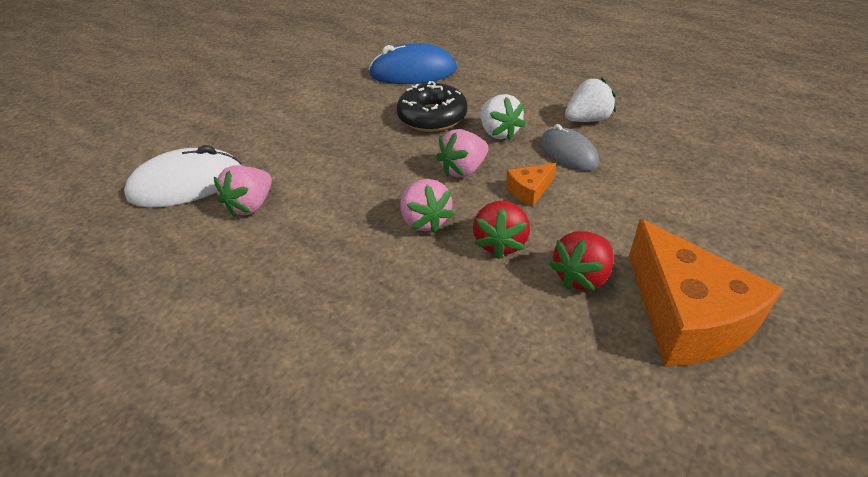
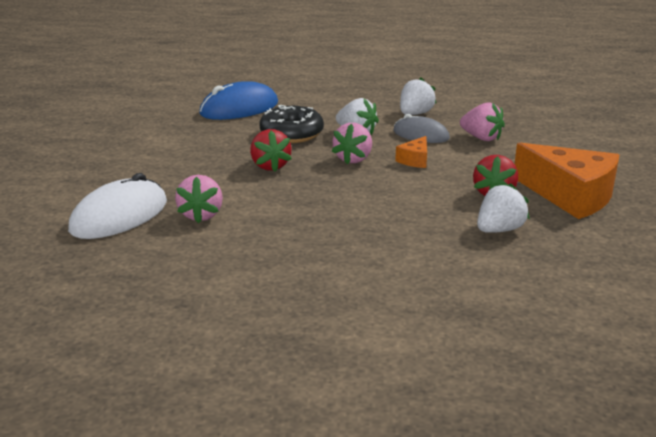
camera: 30 degrees left, 15 degrees down
pink strawberry [400,179,454,233] -> pink strawberry moved to [460,102,505,141]
red strawberry [473,201,530,259] -> red strawberry moved to [250,129,292,172]
none -> white strawberry [477,183,530,233]

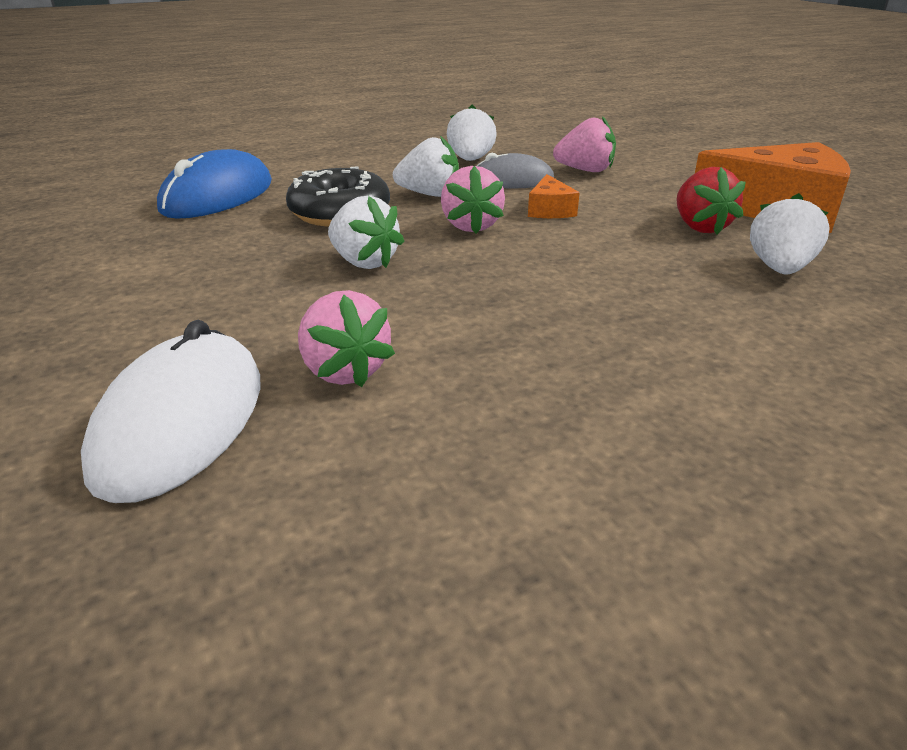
camera: 30 degrees left, 5 degrees up
red strawberry [250,129,292,172] -> white strawberry [328,196,404,269]

